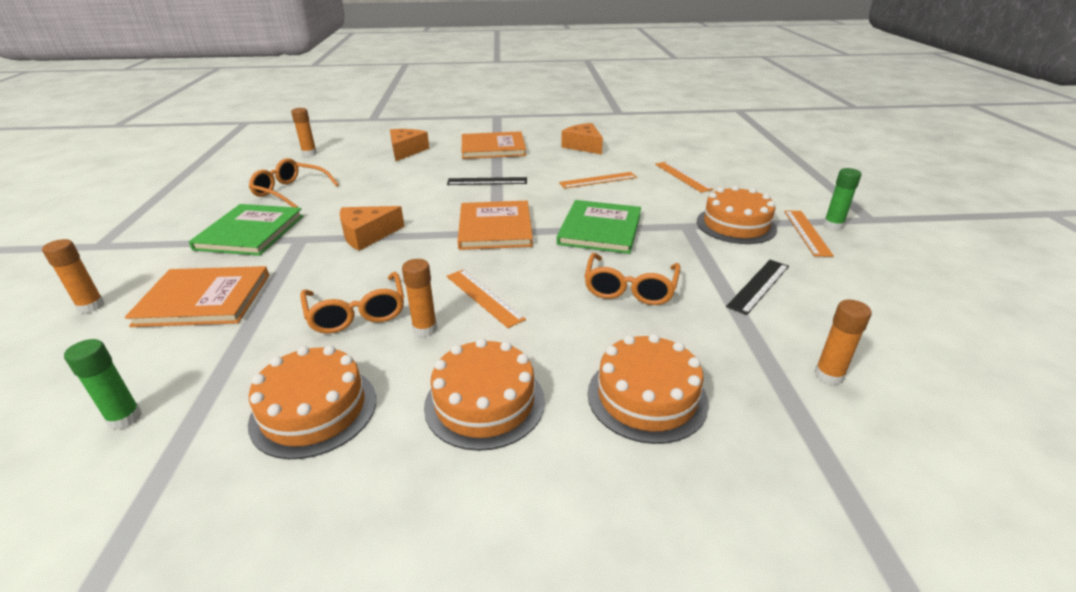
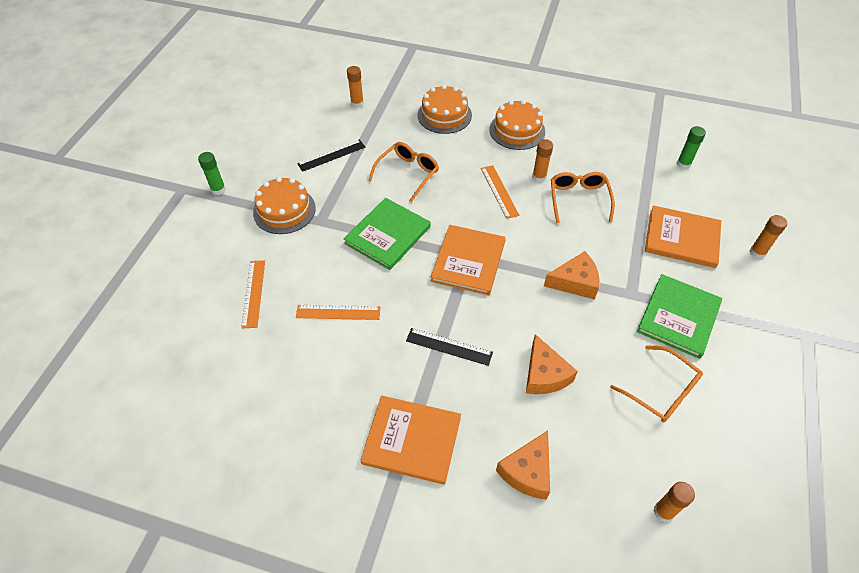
camera: 160 degrees left, 20 degrees up
orange cake [248,345,376,459] -> none
orange cheese [561,123,603,155] -> orange cheese moved to [526,334,578,394]
orange ruler [784,210,834,257] -> none

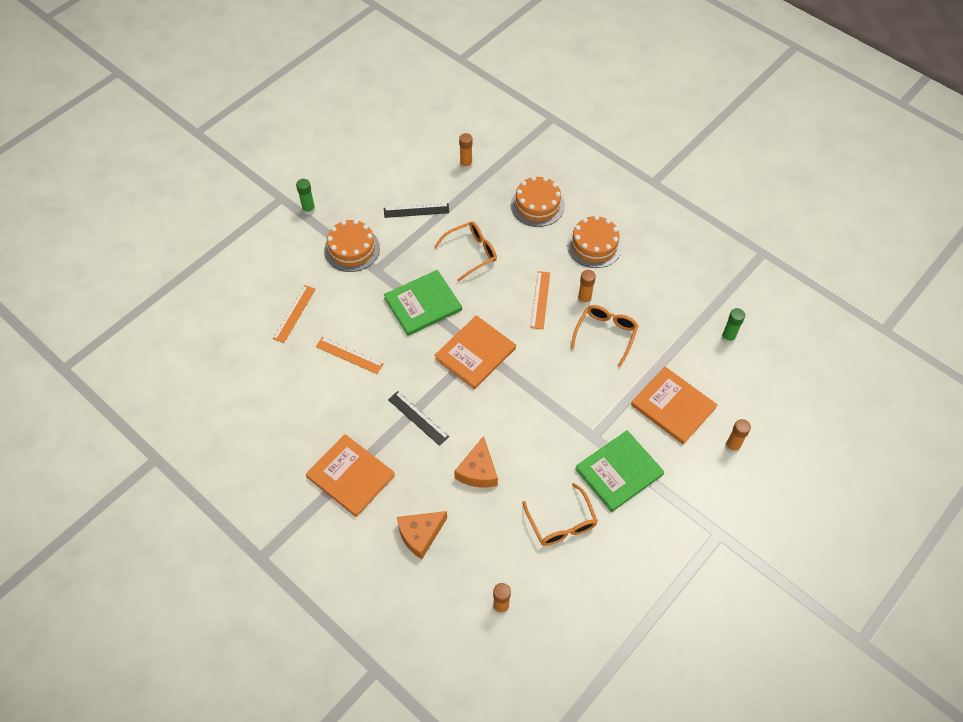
camera: 25 degrees right, 5 degrees up
orange cheese [544,251,600,300] -> none

